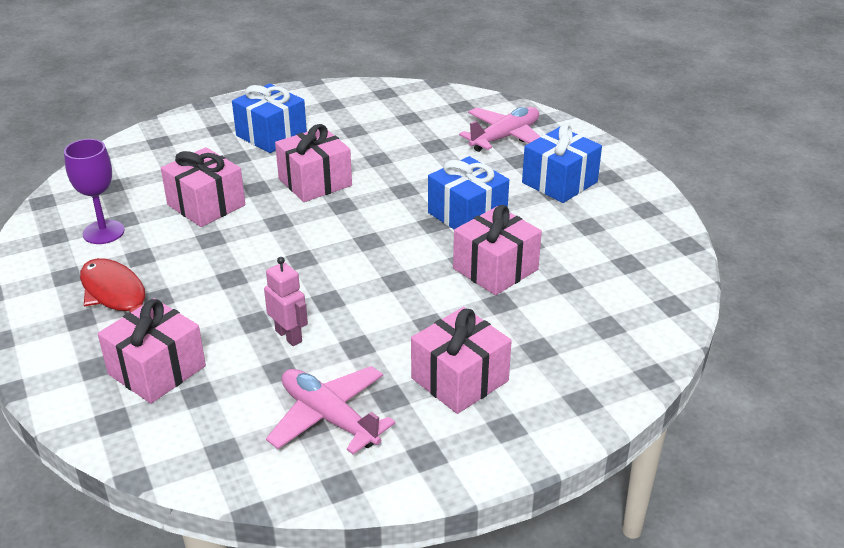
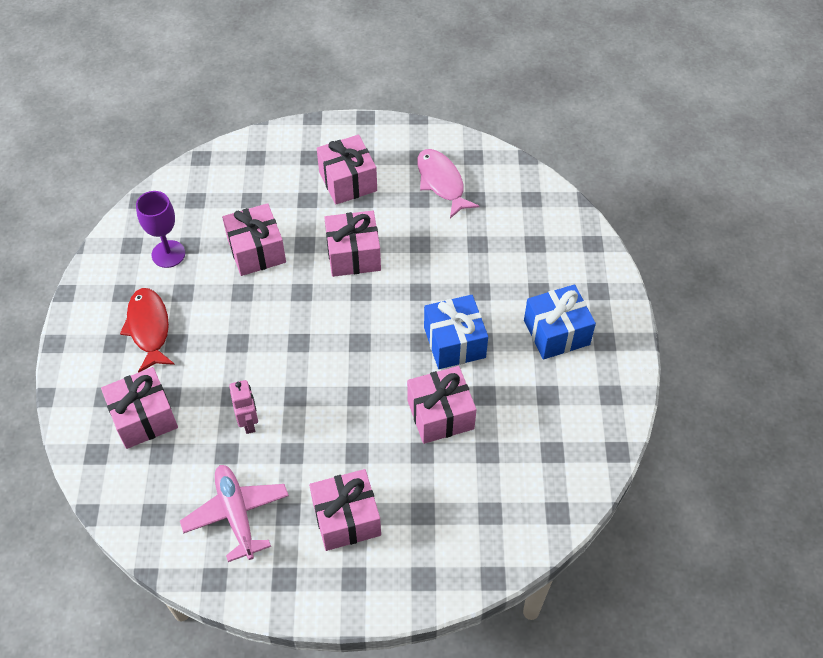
camera: 25 degrees right, 20 degrees up
blue gift [232,84,307,153] -> pink gift [317,135,377,205]
pink plane [459,107,540,152] -> none
none -> pink fish [417,149,479,218]

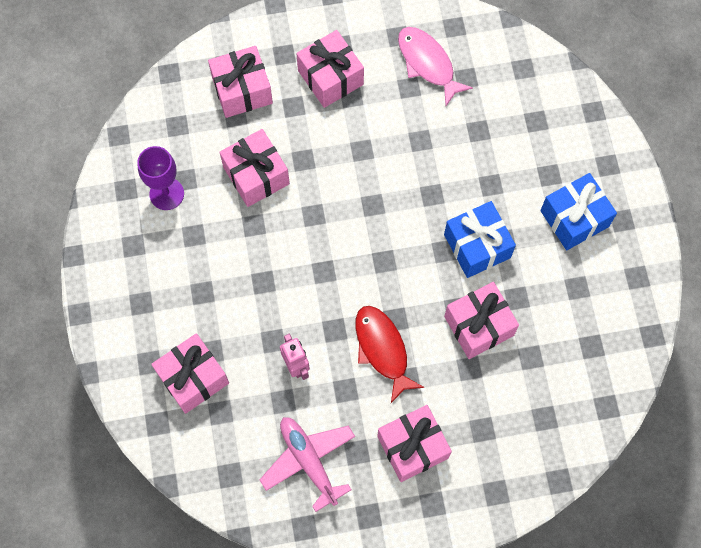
camera: 10 degrees left, 15 degrees up
red fish [120,288,175,373] -> red fish moved to [355,306,424,403]
pink gift [324,211,381,277] -> pink gift moved to [208,46,273,118]

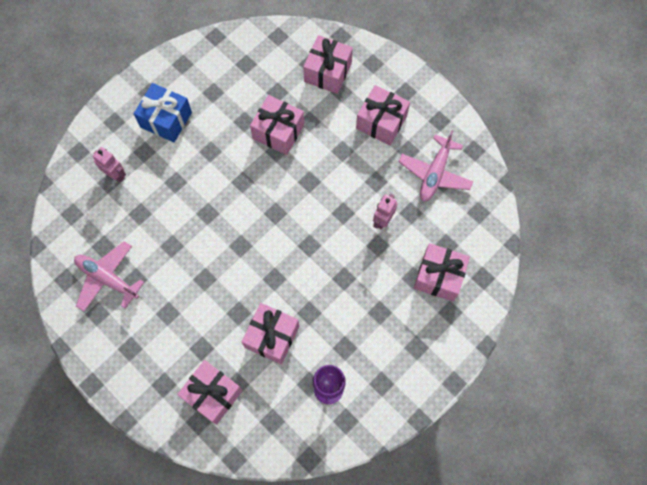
camera: 125 degrees left, 0 degrees up
pink gift [296,30,364,108] -> pink gift moved to [303,35,353,94]
red fish [355,306,424,403] -> none
pink fish [398,27,473,106] -> pink plane [74,241,145,311]
blue gift [444,201,516,278] -> none
none -> pink robot [93,147,126,182]

